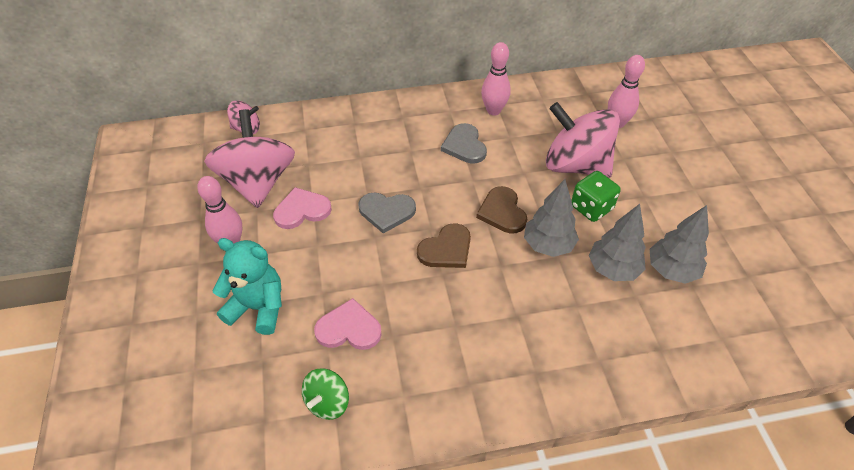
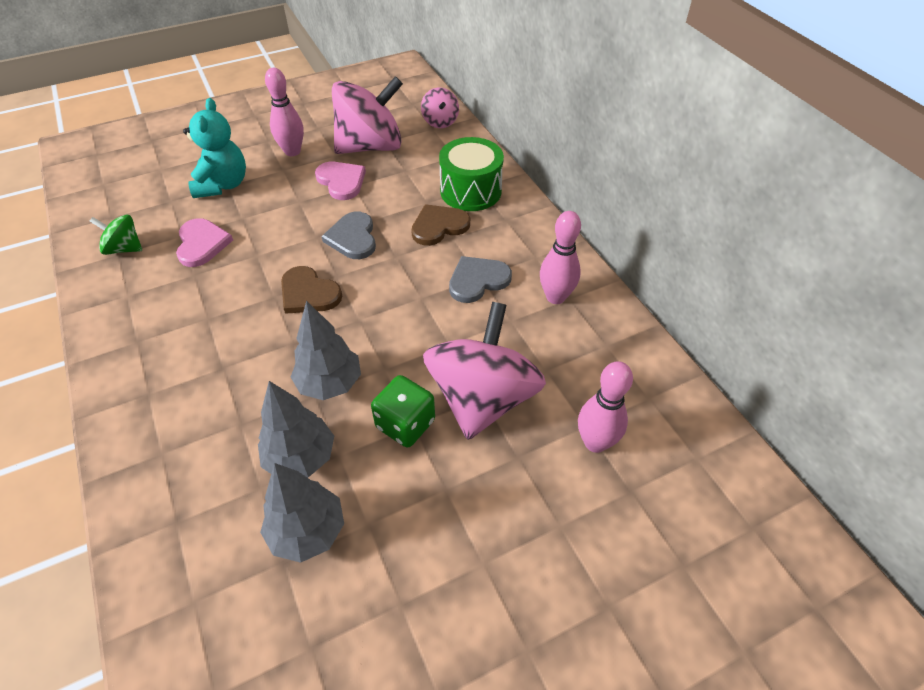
camera: 75 degrees right, 0 degrees up
brown heart [476,186,527,234] -> brown heart moved to [411,204,470,246]
none -> green drum [439,137,504,211]

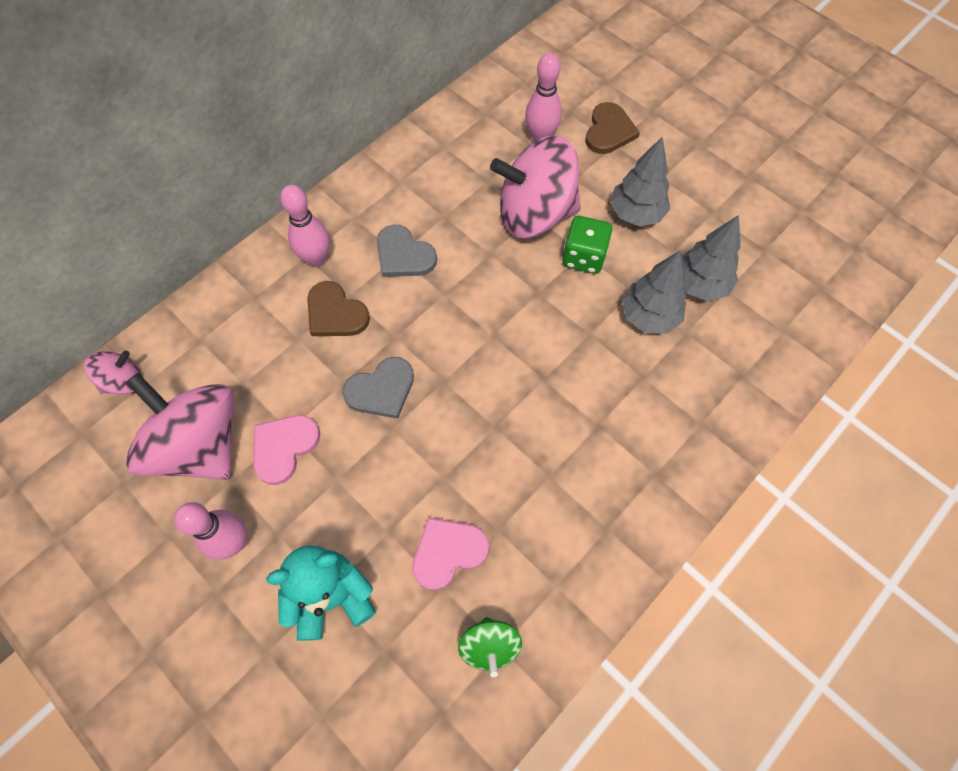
camera: 110 degrees left, 15 degrees up
brown heart [281,266,342,314] -> brown heart moved to [586,102,640,154]
grey tree [291,301,361,400] -> grey tree moved to [610,136,670,227]
green drum [439,137,504,211] -> none
pink bowling pin [540,211,581,304] -> pink bowling pin moved to [280,185,330,267]

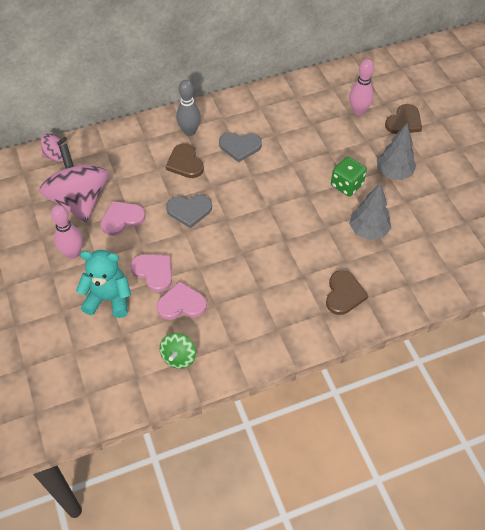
camera: 25 degrees right, 10 degrees down
pink bowling pin [280,185,330,267] -> grey bowling pin [176,80,201,136]
grey heart [377,225,437,277] -> grey heart turned 60 degrees counterclockwise [219,132,262,162]
pink spinning top [490,135,581,238] -> none
grey tree [681,215,741,301] -> none
none -> pink heart [130,254,172,292]
none -> brown heart [326,270,368,315]

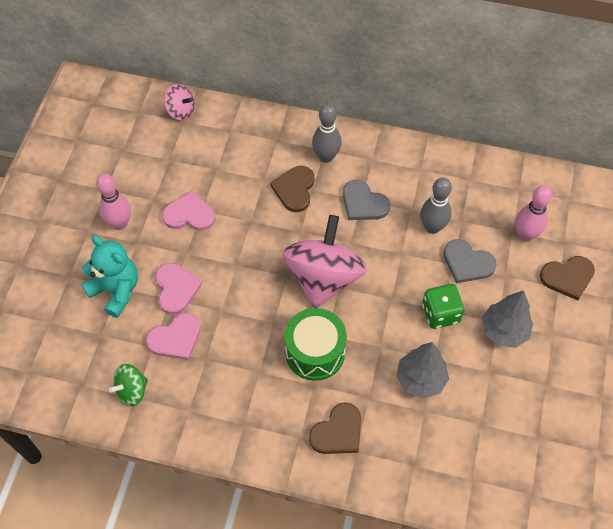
camera: 35 degrees right, 5 degrees up
pink spinning top [39,144,109,222] -> pink spinning top moved to [282,215,367,308]
pink heart [156,281,207,320] -> pink heart turned 120 degrees clockwise [146,313,201,360]
grey heart [166,195,212,228] -> grey heart moved to [444,239,497,283]
none -> green drum [285,308,347,381]
none -> grey bowling pin [420,178,452,234]

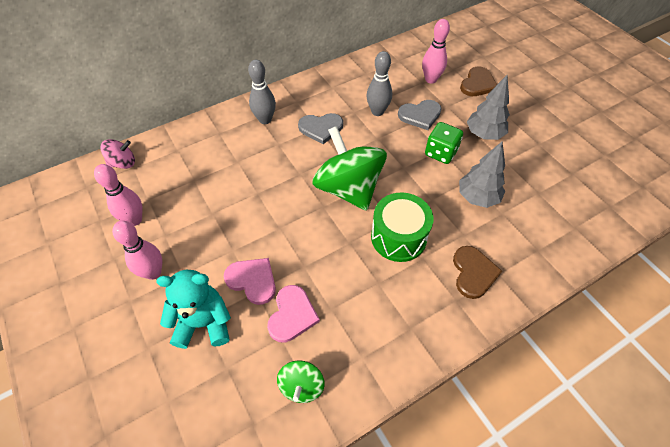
camera: 45 degrees left, 5 degrees down
pink heart [162,190,216,231] -> none
brown heart [270,166,314,212] -> none
pink spinning top [282,215,367,308] -> green spinning top [312,126,387,211]
none -> pink bowling pin [94,164,142,226]

